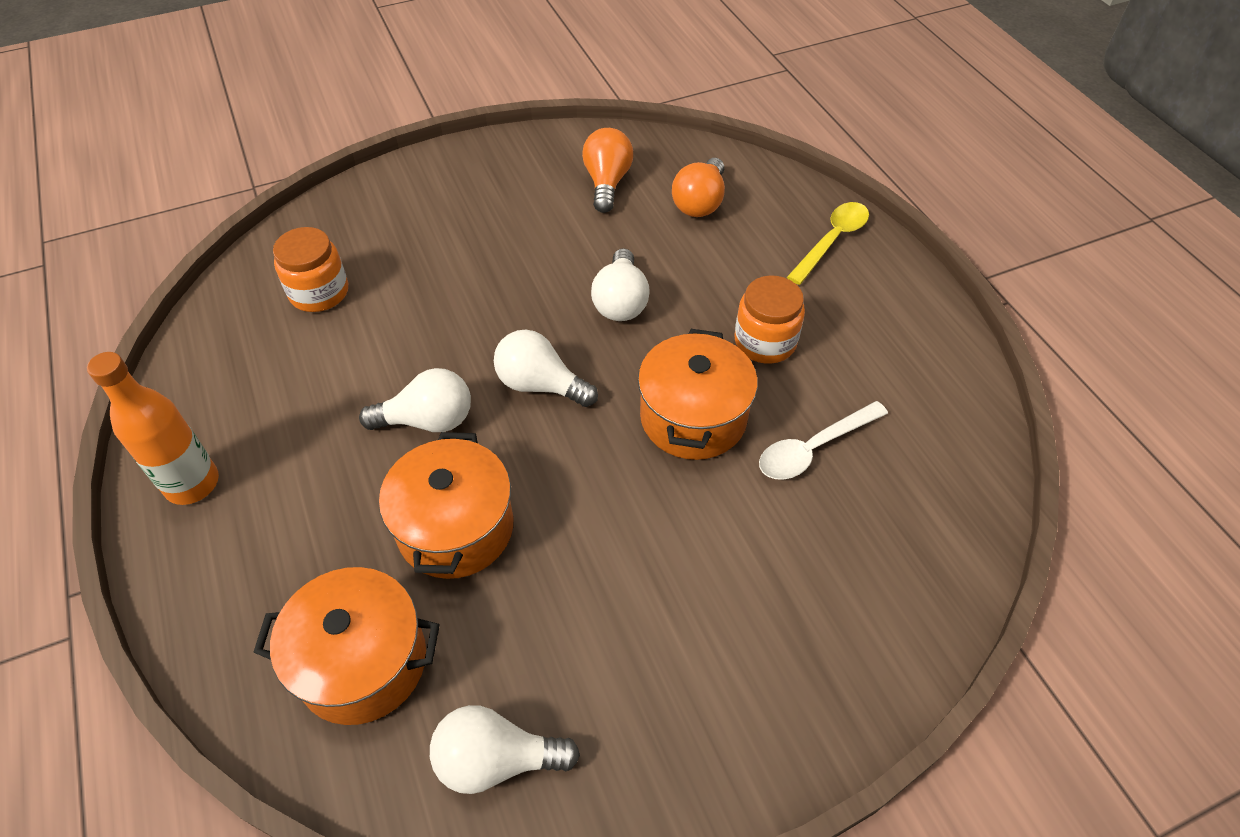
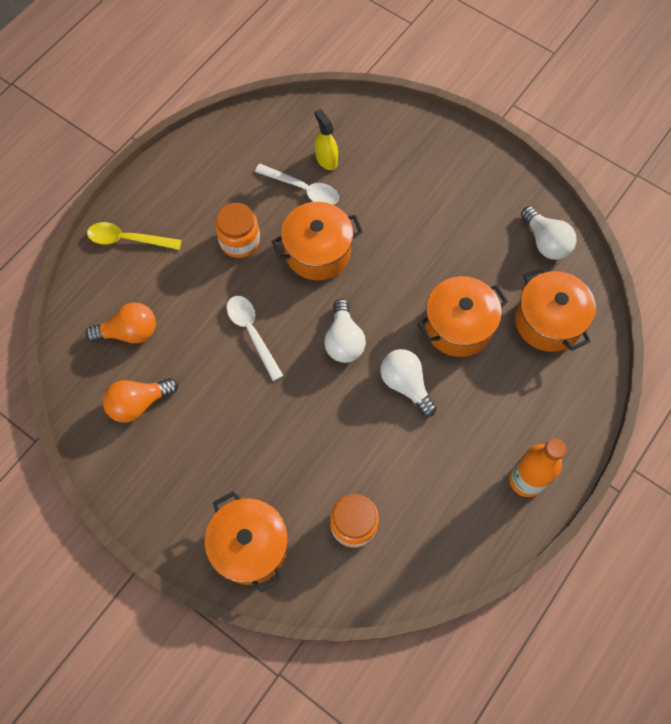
camera: 120 degrees left, 15 degrees up
white light bulb [591,248,650,321] -> white spoon [227,296,283,381]
none -> orange pot [204,491,288,593]
none -> yellow spray bottle [314,109,338,170]

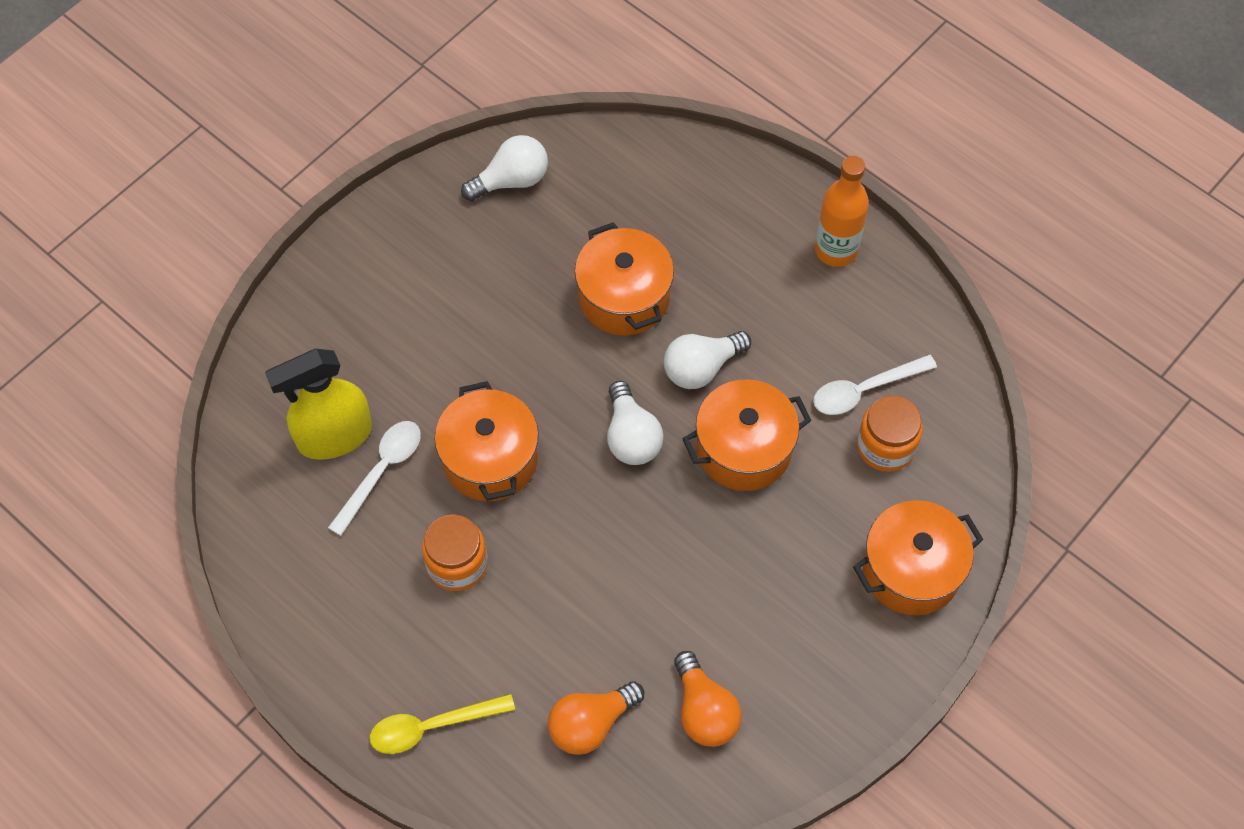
camera: 85 degrees left, 5 degrees down
orange light bulb [86,303,156,343] -> orange light bulb turned 120 degrees counterclockwise [548,681,644,755]
yellow spoon [87,222,182,250] -> yellow spoon turned 60 degrees clockwise [370,694,515,754]
white spoon [227,296,283,381] -> white spoon moved to [813,354,937,415]
yellow spray bottle [314,109,338,170] -> yellow spray bottle [265,349,372,460], size x1.75
white light bulb [324,299,366,363] -> white light bulb turned 75 degrees clockwise [607,381,664,465]
orange pot [515,266,596,352] -> orange pot moved to [682,379,811,491]

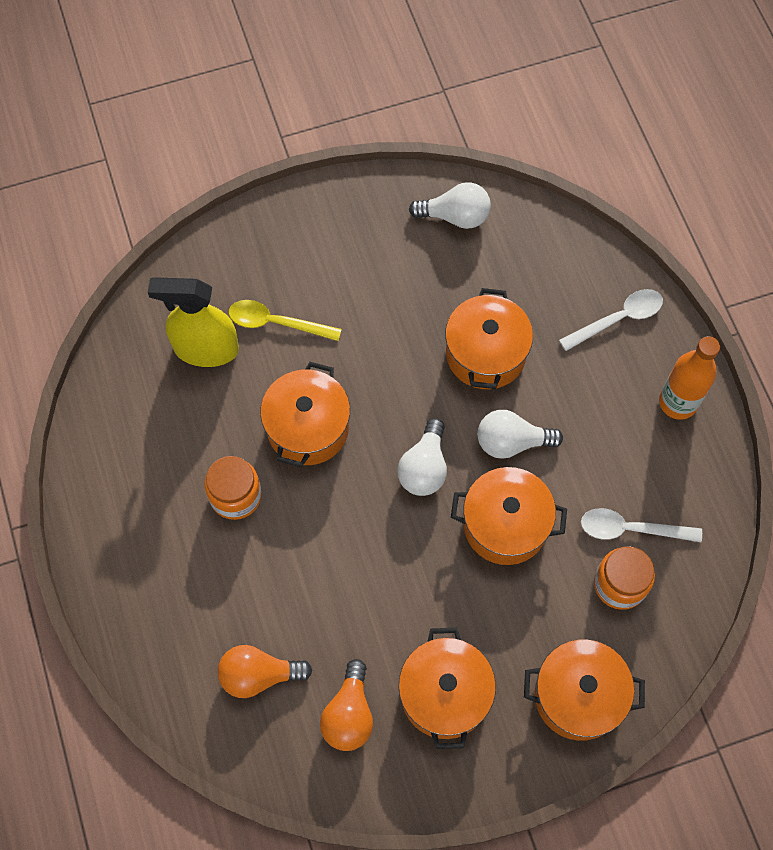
camera: 30 degrees right, 5 degrees up
white spoon [328,421,421,536] -> white spoon moved to [559,289,663,351]
yellow spoon [370,694,515,754] -> yellow spoon moved to [229,300,342,341]
none -> orange pot [398,628,496,749]

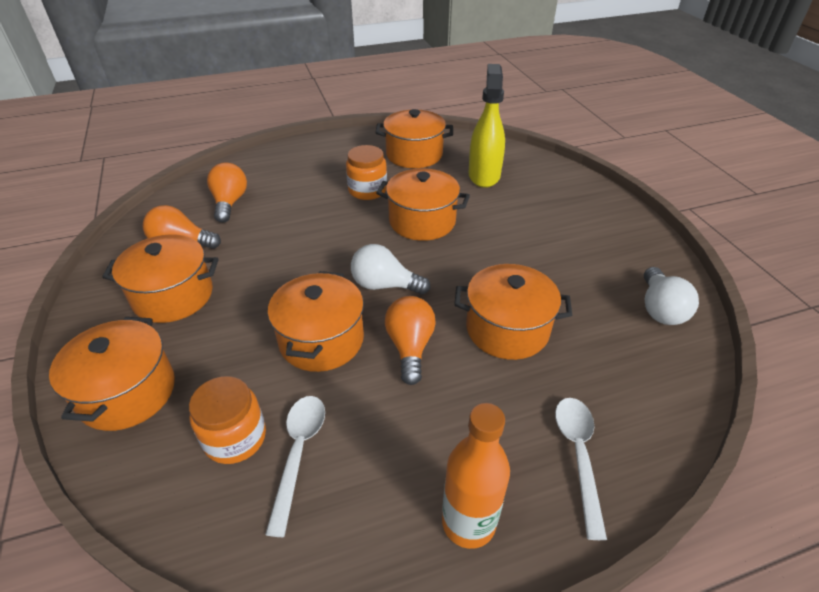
camera: 90 degrees right, 25 degrees down
yellow spoon [229,300,342,341] -> none
white light bulb [477,410,563,459] -> orange light bulb [385,296,436,385]
white spoon [559,289,663,351] -> white spoon turned 150 degrees counterclockwise [555,398,607,540]
none -> orange pot [375,109,453,168]

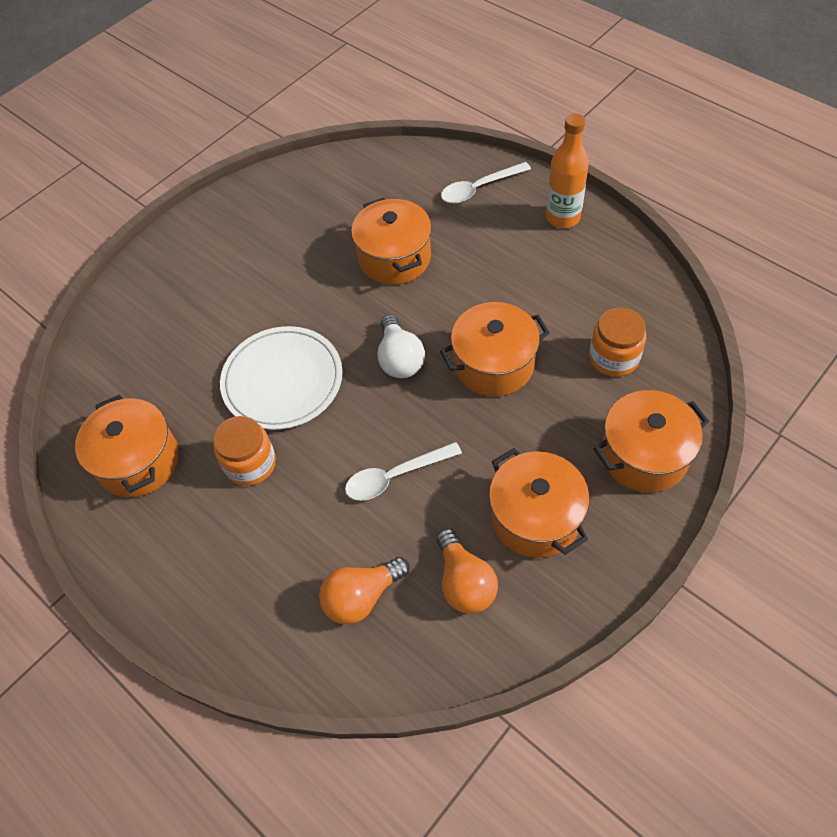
camera: 115 degrees left, 15 degrees up
white spoon [265,396,325,537] -> white spoon moved to [345,442,462,501]
orange pot [376,168,470,241] -> white plate [220,326,343,430]
orange light bulb [385,296,436,385] -> none
yellow spray bottle [468,64,505,188] -> none
white light bulb [644,267,699,325] -> none

